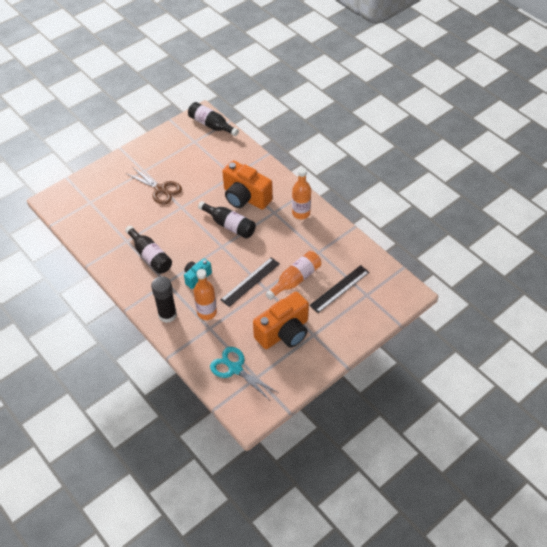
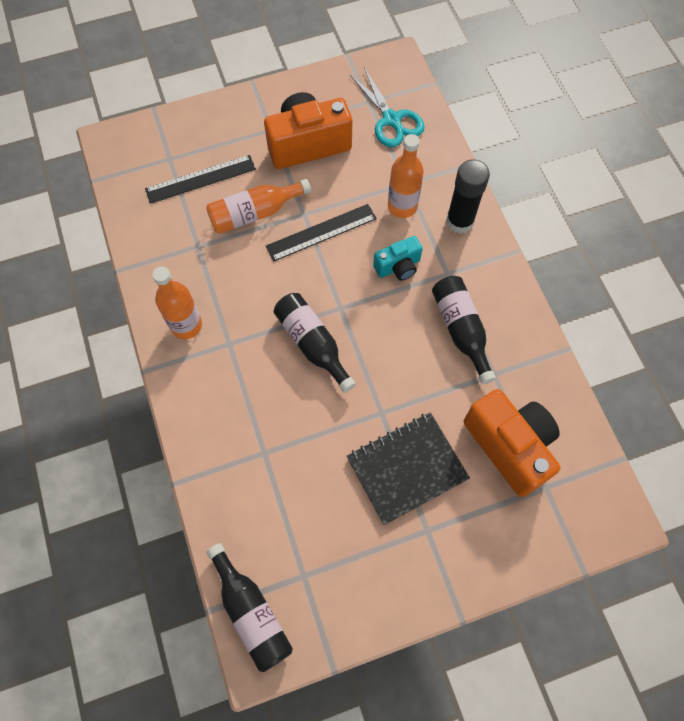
camera: 160 degrees left, 15 degrees up
brown scissors [127,167,182,205] -> black notebook [347,412,470,525]
orange camera [222,160,273,209] -> orange camera moved to [464,389,560,497]

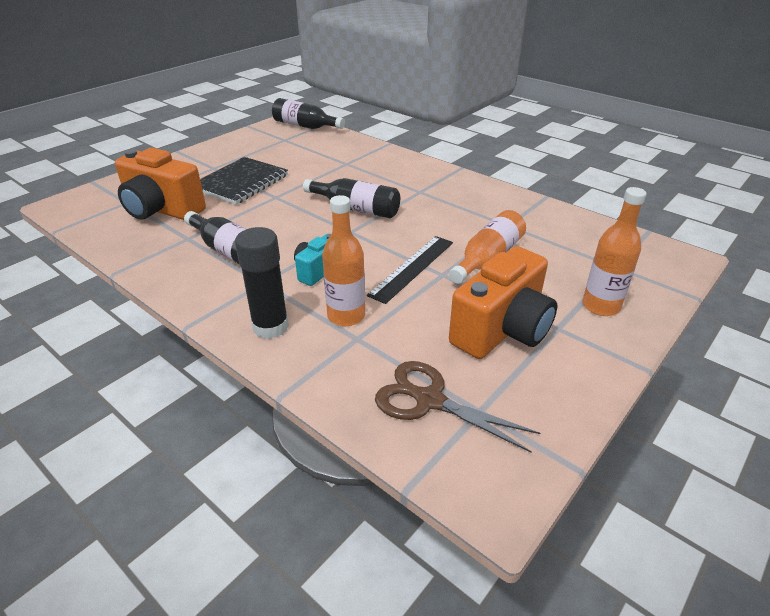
camera: 150 degrees right, 30 degrees down
black ruler [145,155,256,204] -> none
orange bottle [152,267,202,339] -> orange bottle moved to [582,187,647,316]
turquoise scissors [350,68,425,147] -> brown scissors [375,361,540,453]

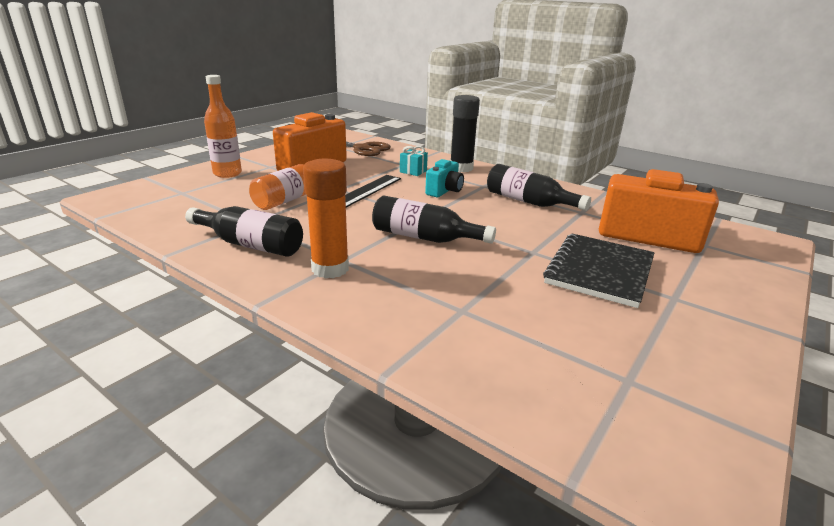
camera: 175 degrees right, 10 degrees down
black bottle [272,98,345,129] -> black bottle moved to [185,206,303,257]
orange bottle [322,195,365,326] -> turquoise gift [400,146,428,176]
none -> orange glue stick [303,159,349,278]

